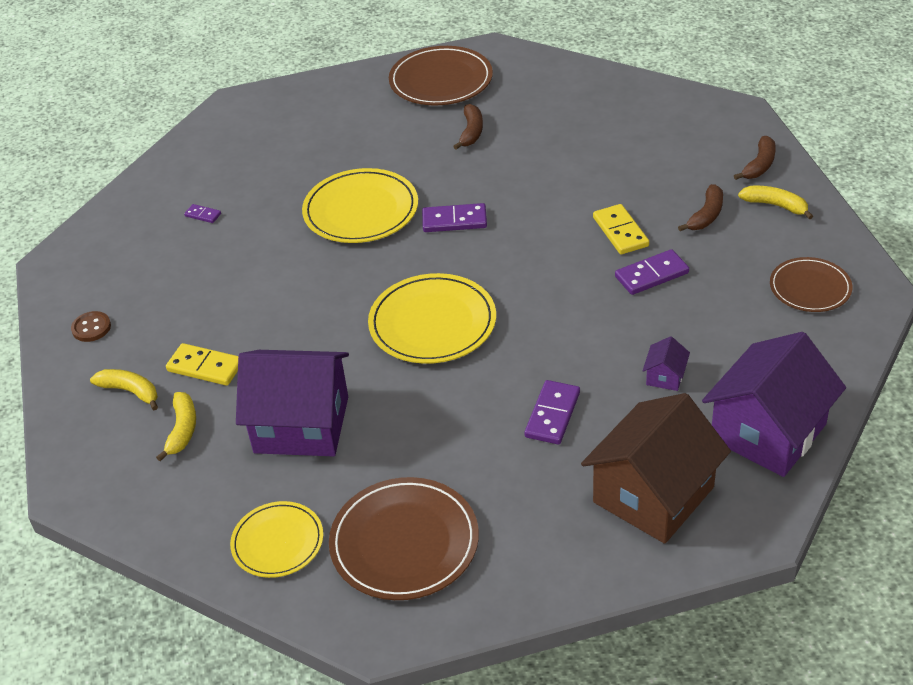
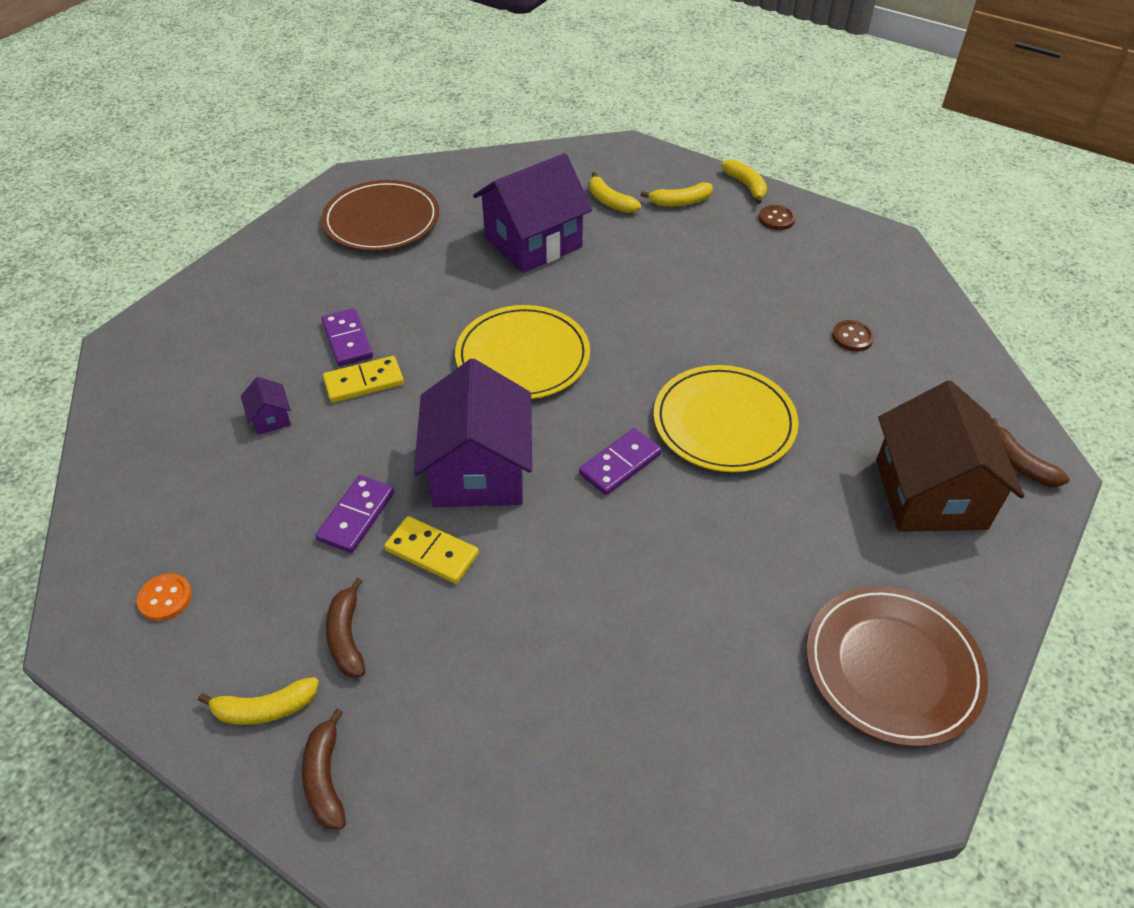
camera: 135 degrees right, 5 degrees up
yellow domino [166,343,238,386] -> yellow domino moved to [323,356,404,403]
purple domino [184,204,221,223] -> brown button [832,320,875,351]
yellow plate [230,501,323,578] -> none
brown banana [453,104,483,150] -> brown banana moved to [992,418,1070,487]
brown house [581,393,731,544] -> brown house moved to [876,381,1024,532]
purple house [702,332,846,477] -> purple house moved to [414,359,532,507]
brown plate [770,257,852,312] -> orange button [137,573,192,621]
none -> yellow banana [721,160,767,204]

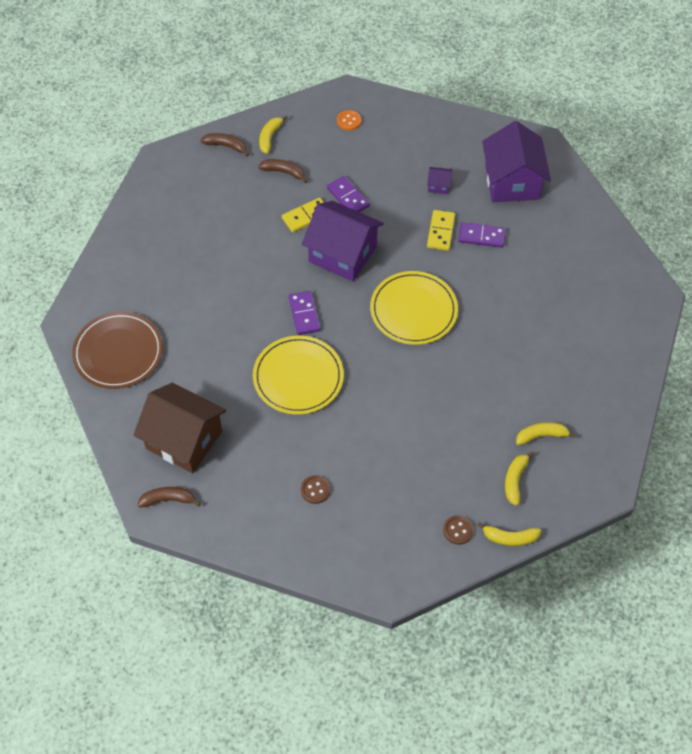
camera: 120 degrees right, 10 degrees up
brown plate [321,180,439,251] -> none
purple house [473,153,592,273] -> purple house moved to [482,121,551,202]

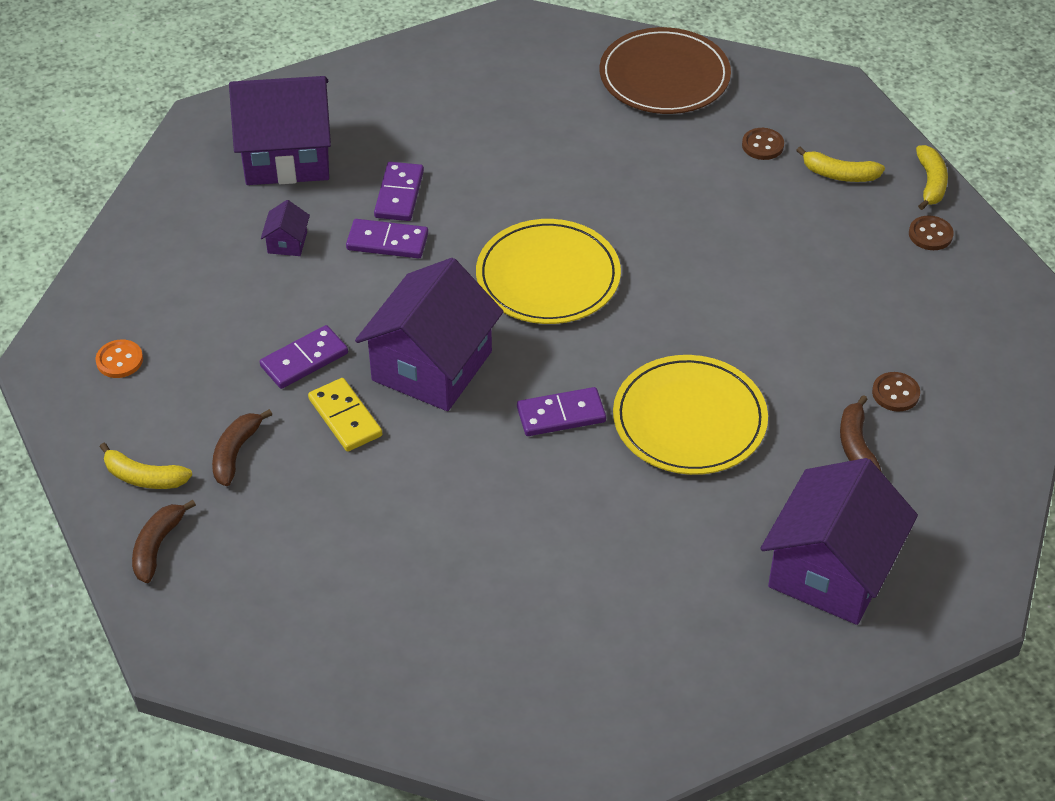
camera: 90 degrees left, 10 degrees down
brown plate [72,312,163,389] -> brown plate moved to [600,27,731,114]
brown house [134,383,226,473] -> purple house [760,458,918,625]
brown banana [137,487,201,508] -> brown banana moved to [840,395,882,472]
yellow domino [427,210,455,251] -> purple domino [346,219,428,258]
yellow banana [516,422,576,445] -> brown button [742,128,784,160]

